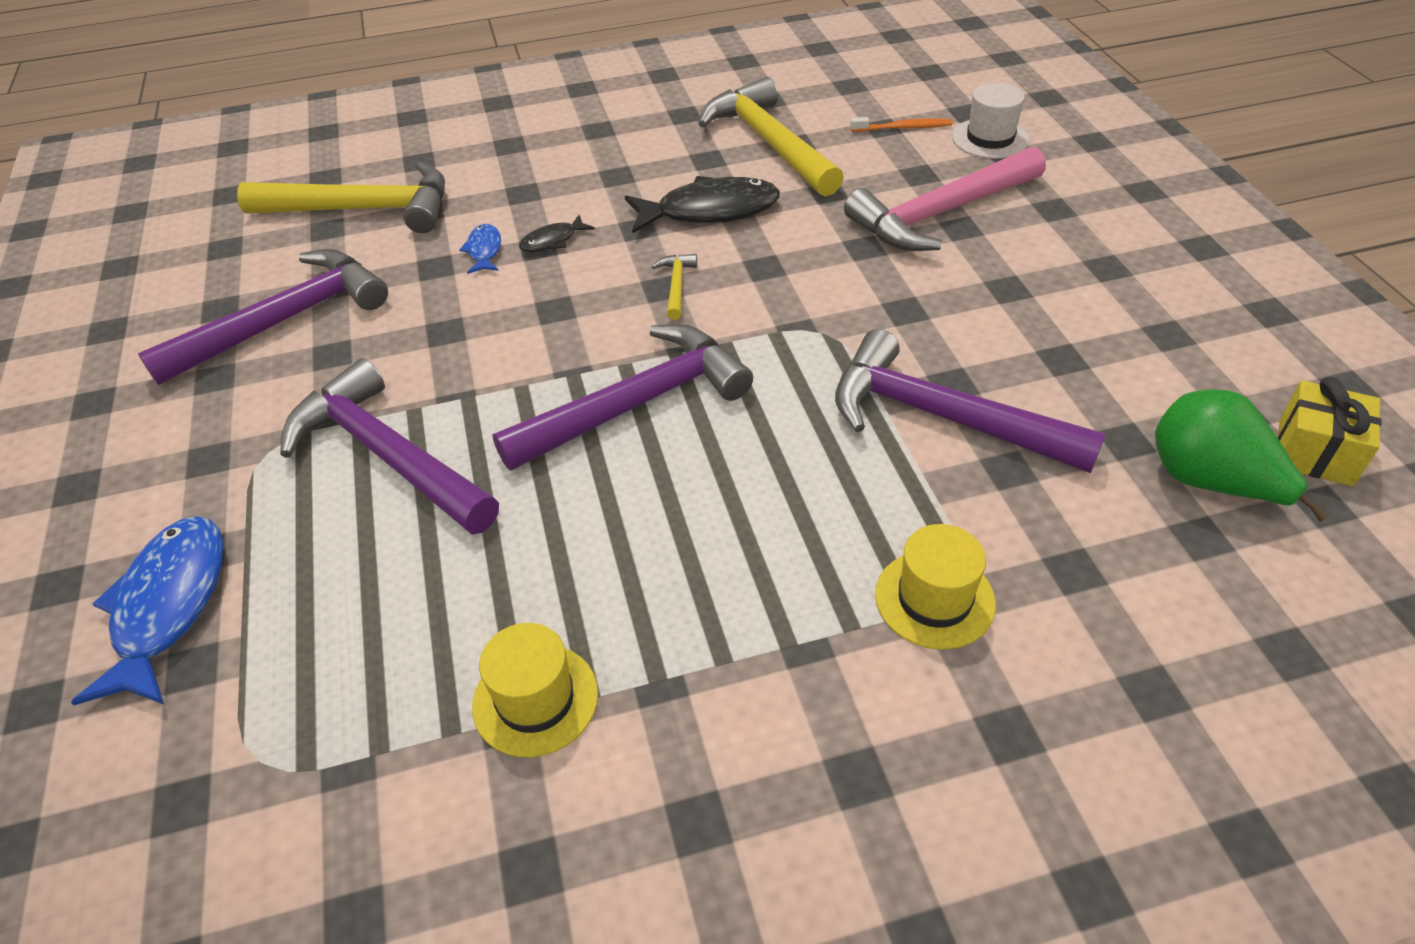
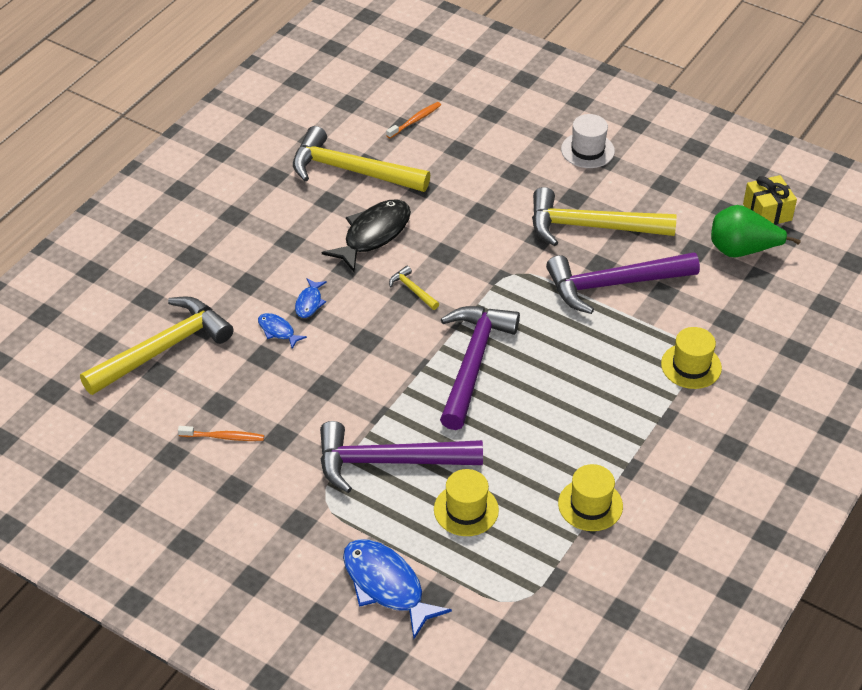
camera: 45 degrees left, 0 degrees up
purple hammer [138,249,388,385] -> orange toothbrush [178,426,264,441]
black fish [519,214,595,252] -> blue fish [295,278,327,318]
pink hammer [844,147,1046,251] -> none
white hat [952,83,1030,159] -> white hat moved to [561,114,615,168]
none -> yellow hat [434,469,499,536]
none -> yellow hammer [532,187,676,246]

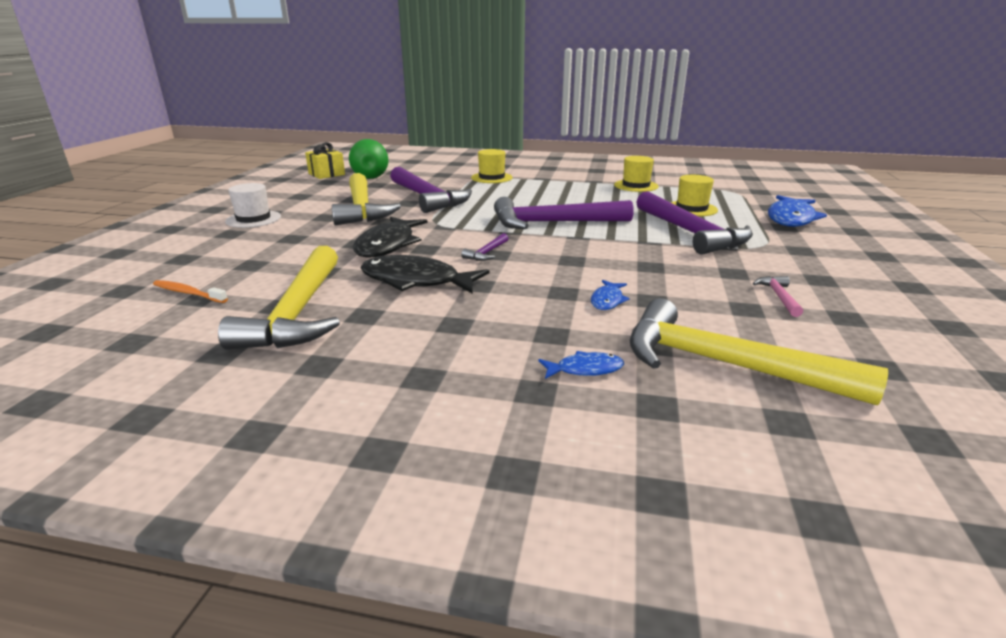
camera: 110 degrees left, 20 degrees down
orange toothbrush [178,426,264,441] -> pink hammer [753,276,803,317]
blue fish [295,278,327,318] -> blue fish moved to [539,351,624,379]
yellow hammer [389,266,439,310] -> purple hammer [461,233,509,261]
none -> black fish [353,217,428,257]

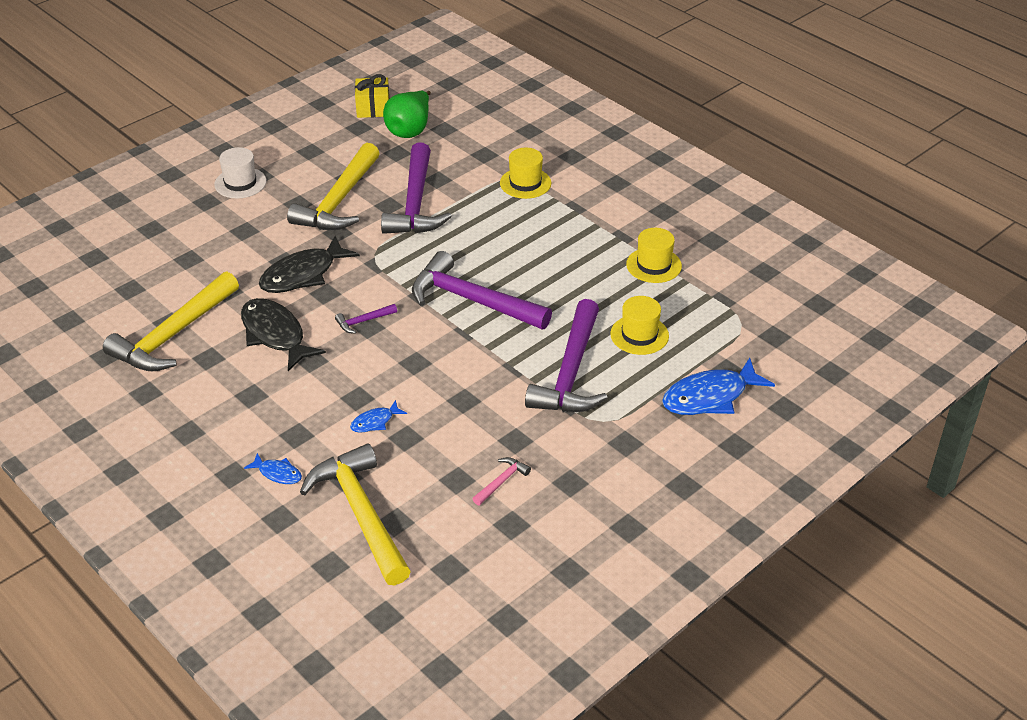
camera: 35 degrees right, 15 degrees up
orange toothbrush [153,280,228,303] -> none

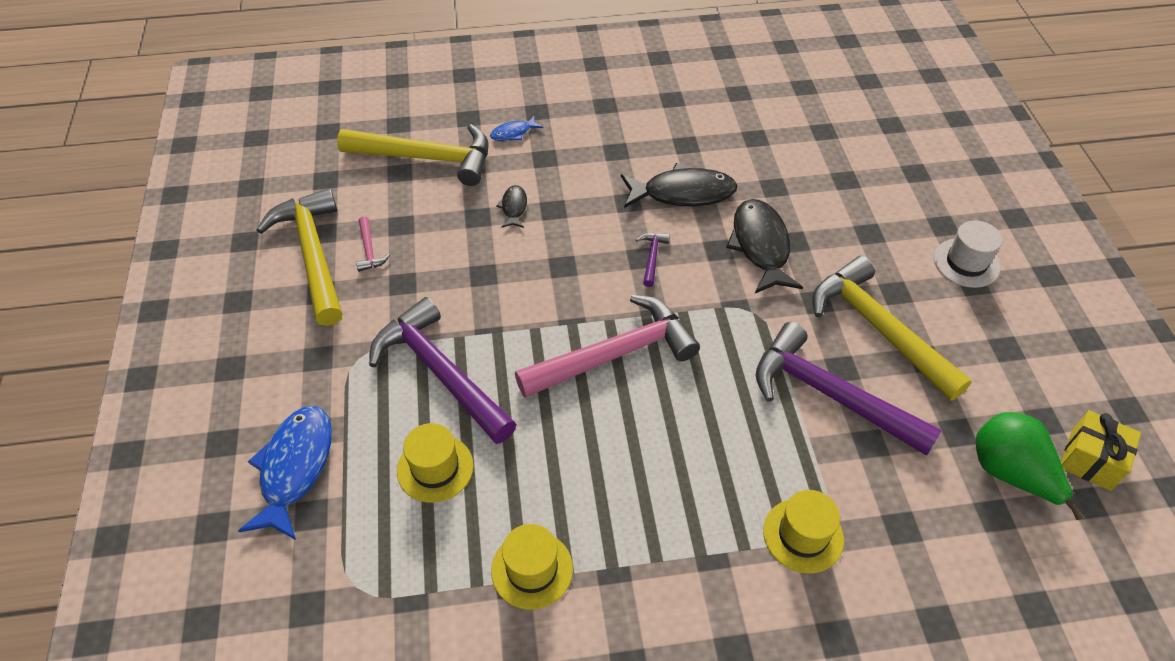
camera: 125 degrees right, 10 degrees up
yellow hammer [103,271,239,371] -> yellow hammer moved to [257,188,343,326]
blue fish [350,400,407,433] -> black fish [496,185,527,228]
purple hammer [412,251,552,329] -> pink hammer [515,295,700,398]

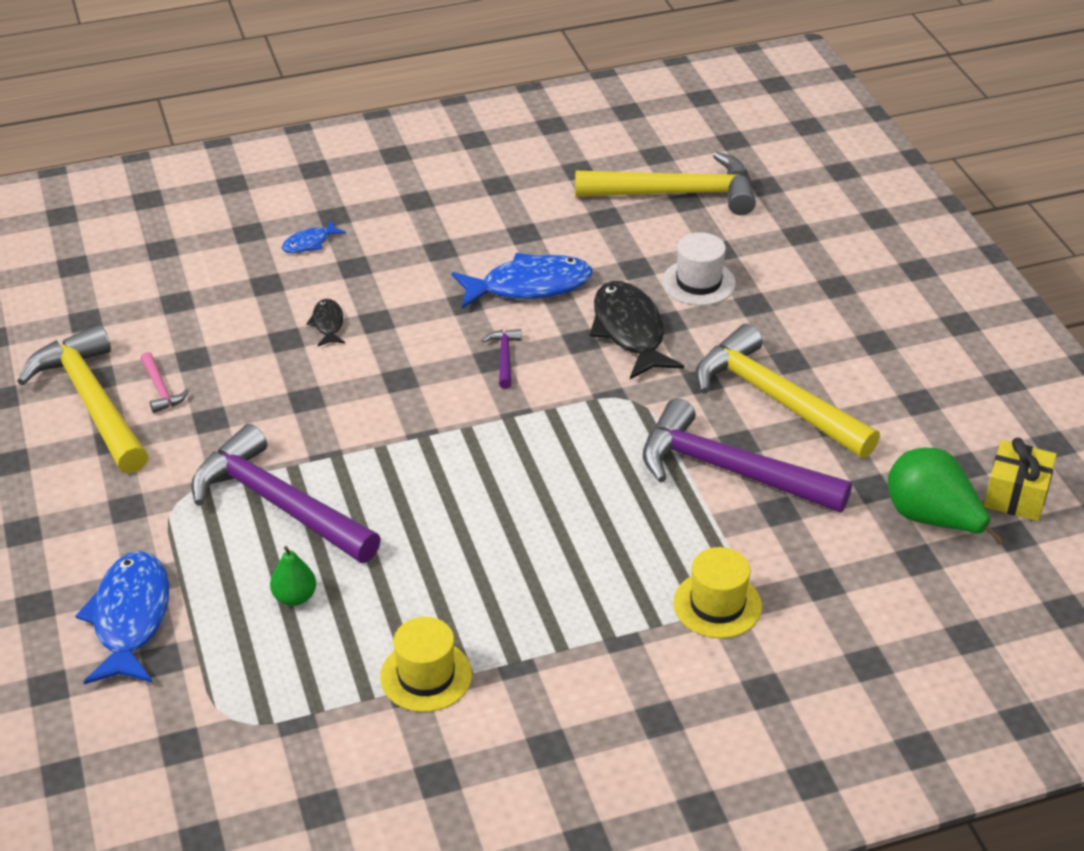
camera: 10 degrees left, 10 degrees down
yellow hammer [337,124,488,186] -> yellow hammer moved to [575,152,756,215]
yellow hat [397,423,474,503] -> green pear [270,546,316,606]
pink hammer [515,295,700,398] -> none
black fish [621,163,738,208] -> blue fish [452,253,593,309]
white hat [934,220,1002,288] -> white hat moved to [662,232,736,306]

